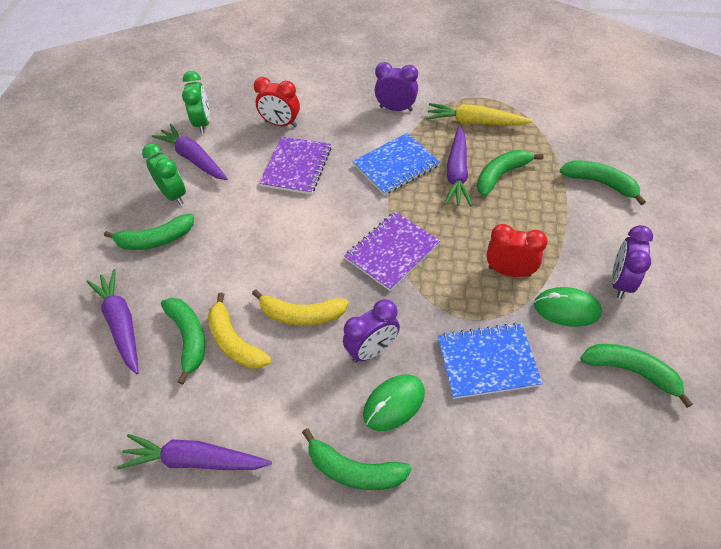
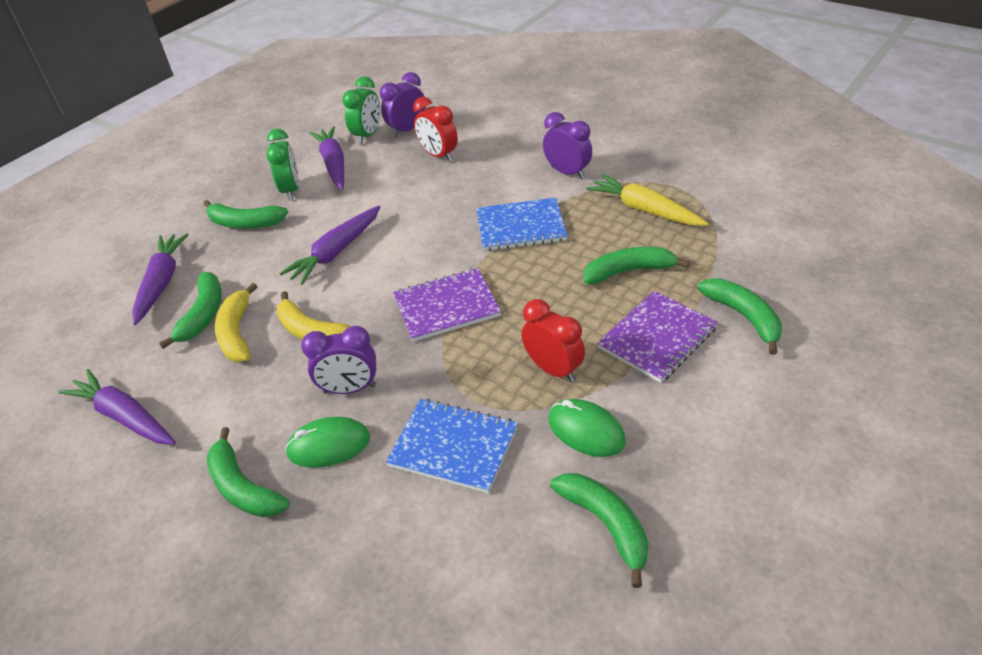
camera: 30 degrees right, 10 degrees down
purple notebook [259,136,331,195] -> purple notebook moved to [597,291,718,383]
purple carrot [445,126,472,206] -> purple carrot moved to [279,206,380,285]
purple clock [612,225,653,299] -> purple clock moved to [380,72,426,137]

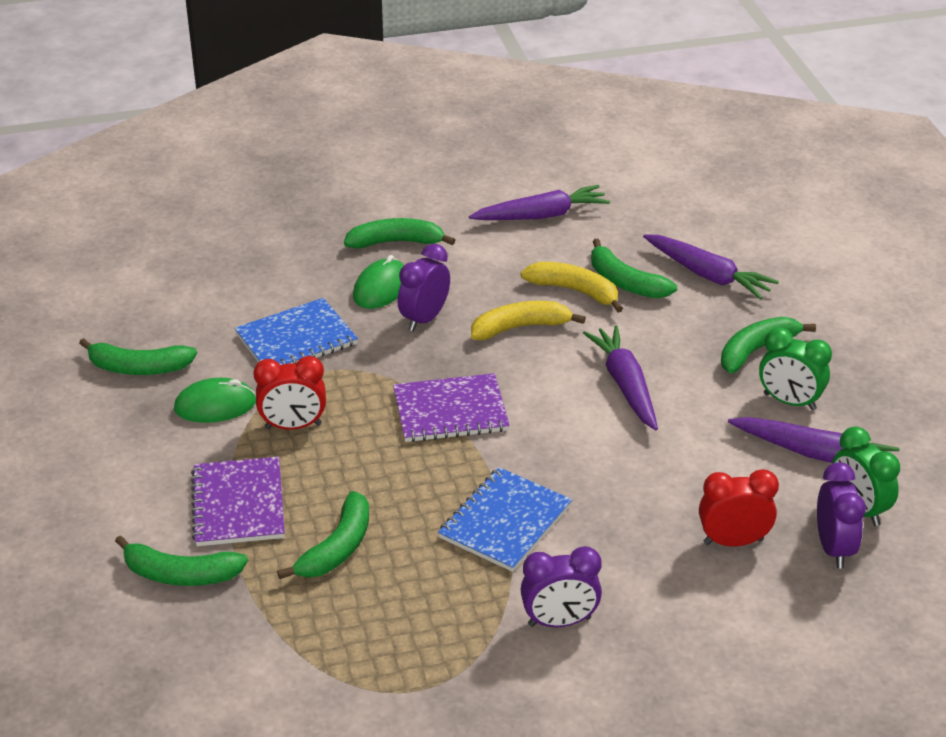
camera: 125 degrees right, 5 degrees down
purple notebook [393,268,501,342] -> purple notebook turned 60 degrees clockwise [393,373,510,442]
yellow carrot [586,174,709,226] -> none

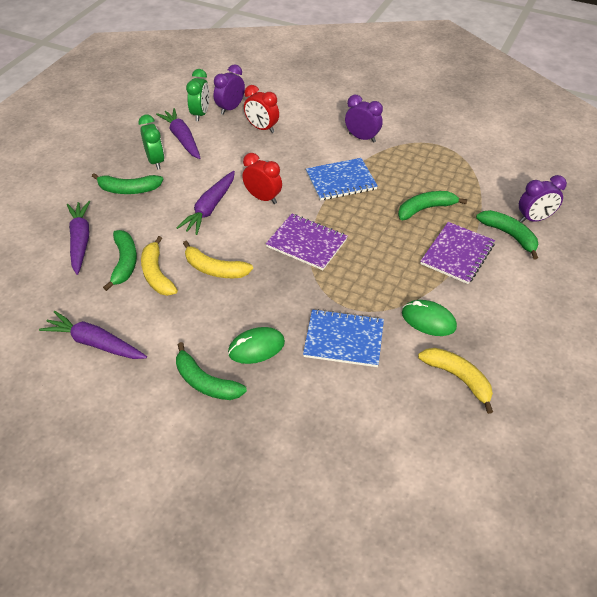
camera: 140 degrees left, 10 degrees up
green banana [79,338,197,375] -> yellow banana [418,348,493,414]
red clock [253,356,326,430] -> red clock moved to [242,153,282,204]
purple clock [398,244,450,332] -> purple clock moved to [519,175,567,223]

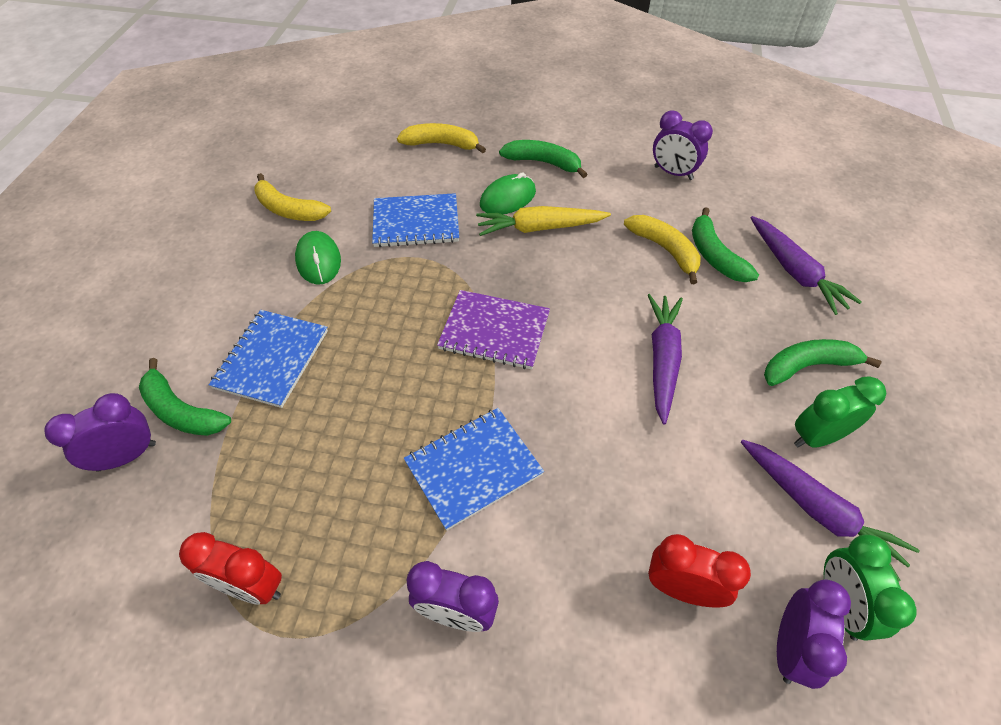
camera: 165 degrees right, 5 degrees up
purple carrot [39,311,147,359] -> purple clock [653,110,713,180]
green clock [138,115,164,170] -> green clock turned 105 degrees clockwise [794,376,886,448]
yellow banana [183,241,253,278] -> yellow banana moved to [397,123,486,153]
red clock [242,153,282,204] -> red clock moved to [179,532,282,605]
green banana [398,191,467,220] -> none
green mouse [402,300,457,336] -> green mouse turned 60 degrees clockwise [295,231,341,285]
purple notebook [420,222,495,284] -> blue notebook [209,310,328,408]
none -> yellow carrot [476,206,611,236]

